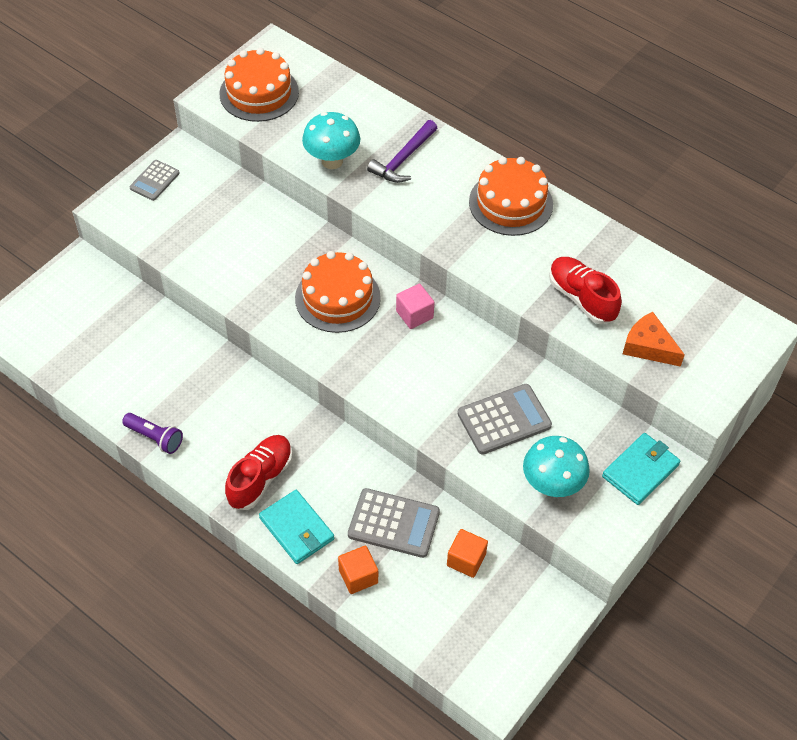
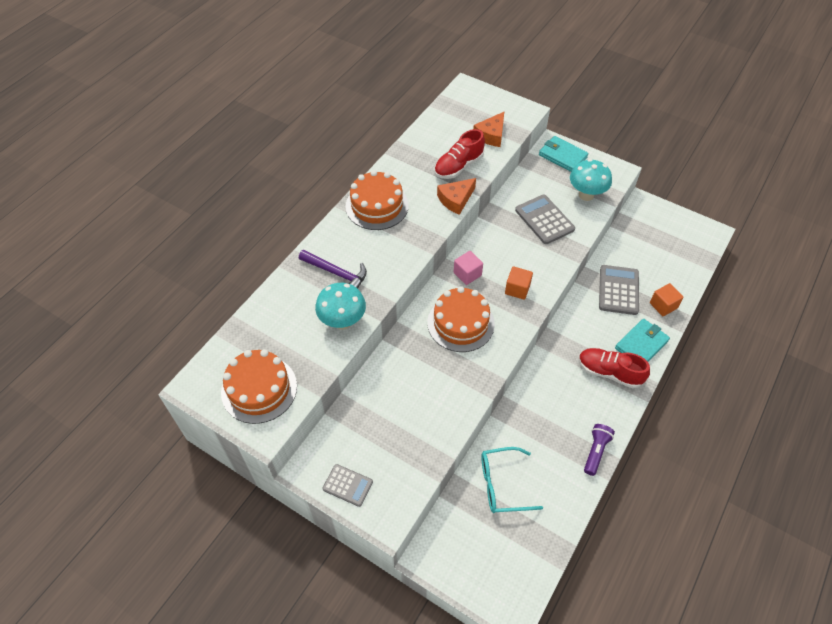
camera: 95 degrees left, 0 degrees up
orange cube [447,529,488,578] -> orange cube moved to [505,266,533,300]
none -> orange cheese [437,178,476,215]
none -> turquoise glasses [481,447,543,513]

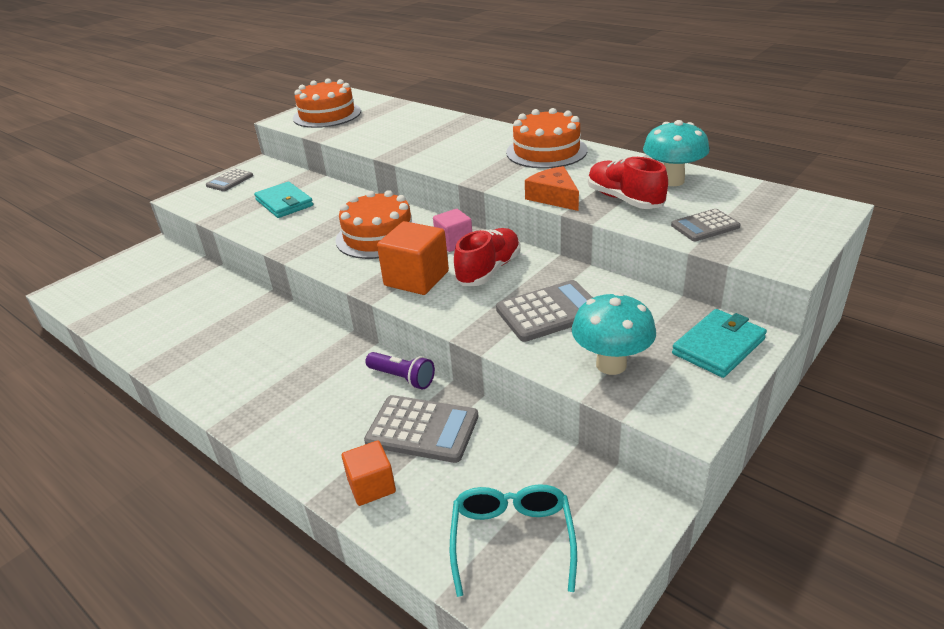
camera: 100 degrees right, 20 degrees down
purple hammer [299,250,367,289] -> none
turquoise mushroom [315,283,366,330] -> turquoise mushroom moved to [643,120,709,186]
orange cheese [473,112,504,147] -> grey calculator [671,209,741,241]
turquoise glasses [481,447,543,513] -> turquoise glasses moved to [450,484,577,597]
orange cube [505,266,533,300] -> orange cube [377,221,449,295], size x1.60
red shoe [579,348,650,389] -> red shoe moved to [454,228,520,286]
purple flashlight [584,424,615,476] -> purple flashlight moved to [365,352,435,390]
turquoise wallet [615,319,670,362] -> turquoise wallet moved to [254,182,313,218]

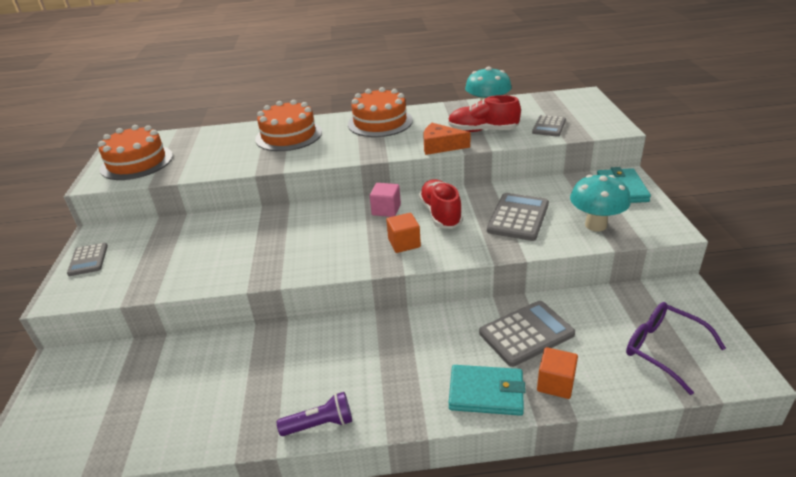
camera: 45 degrees left, 0 degrees up
turquoise wallet [254,182,313,218] -> turquoise wallet moved to [449,365,526,416]
orange cake [336,190,417,259] -> orange cake moved to [255,100,322,151]
purple flashlight [365,352,435,390] -> purple flashlight moved to [277,392,352,436]
orange cube [377,221,449,295] -> orange cube [386,213,421,253], size x0.63
turquoise glasses [450,484,577,597] -> purple glasses [626,302,726,395]

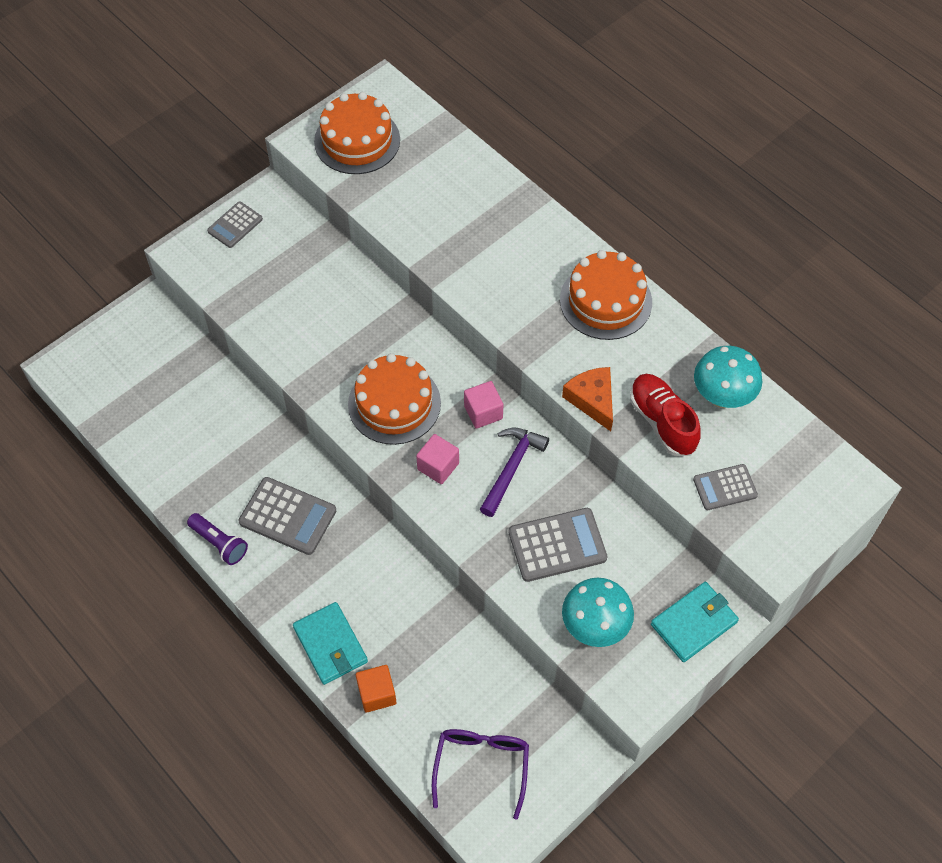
camera: 50 degrees right, 25 degrees up
orange cake [255,100,322,151] -> orange cake moved to [348,353,441,445]
orange cube [386,213,421,253] -> pink cube [416,434,459,484]
red shoe [419,179,463,229] -> purple hammer [480,428,549,517]
grey calculator [479,301,575,367] -> grey calculator moved to [239,477,336,555]

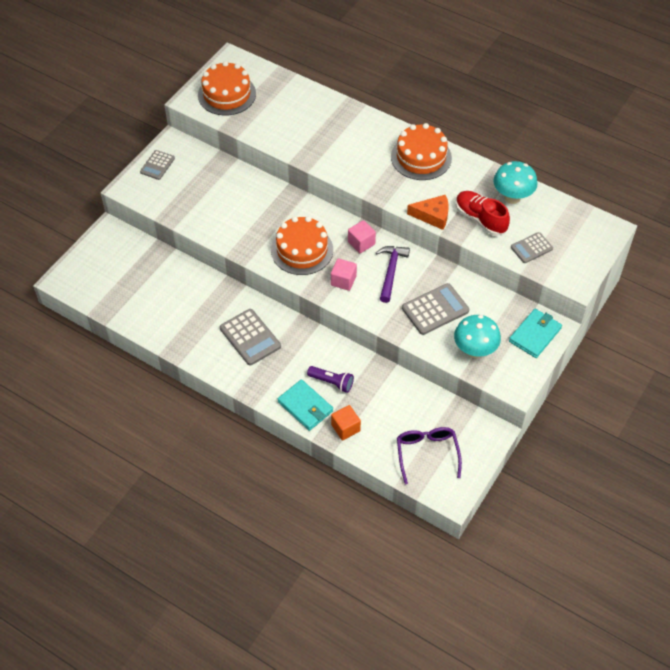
camera: 15 degrees left, 5 degrees down
purple flashlight [187,513,248,565] -> purple flashlight moved to [307,366,354,393]
grey calculator [239,477,336,555] -> grey calculator turned 45 degrees clockwise [220,309,281,366]
orange cheese [562,367,613,431] -> orange cheese turned 135 degrees clockwise [407,195,449,230]

